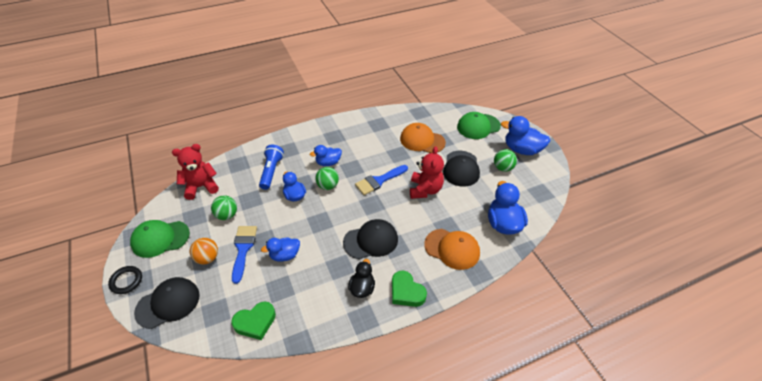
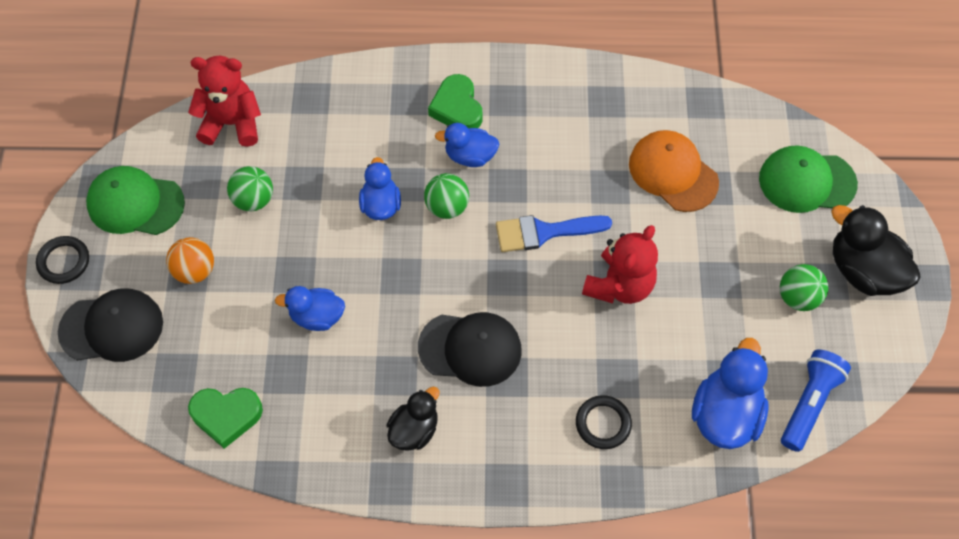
camera: 25 degrees right, 15 degrees up
blue brush [232,226,257,284] -> none
blue flashlight [259,145,284,190] -> blue flashlight moved to [781,350,851,452]
green heart [392,270,427,307] -> green heart moved to [428,74,483,128]
orange cap [424,229,480,270] -> black ring [576,395,632,449]
black cap [443,151,480,187] -> none
blue duck [501,116,551,155] -> black duck [831,205,921,296]

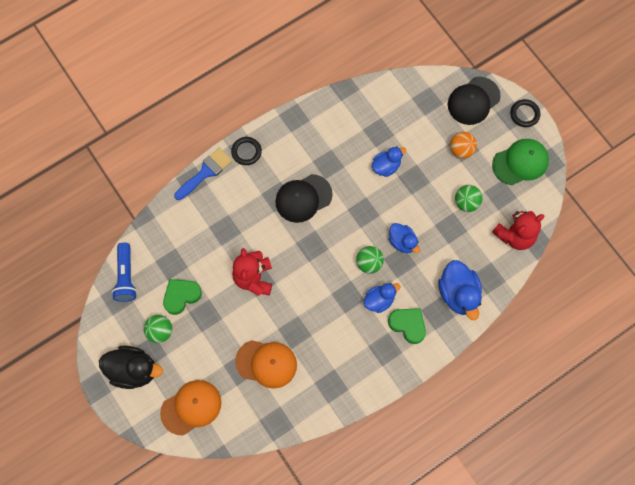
camera: 145 degrees right, 10 degrees up
green heart [188,388,263,449] -> green heart moved to [163,279,202,315]
black duck [387,387,439,451] -> none
blue brush [496,215,612,252] -> blue brush moved to [174,148,232,200]
black ring [576,395,632,449] -> black ring moved to [231,137,262,165]
blue duck [692,338,768,449] -> blue duck moved to [438,260,482,320]
green cap [759,145,858,213] -> orange cap [160,380,221,436]

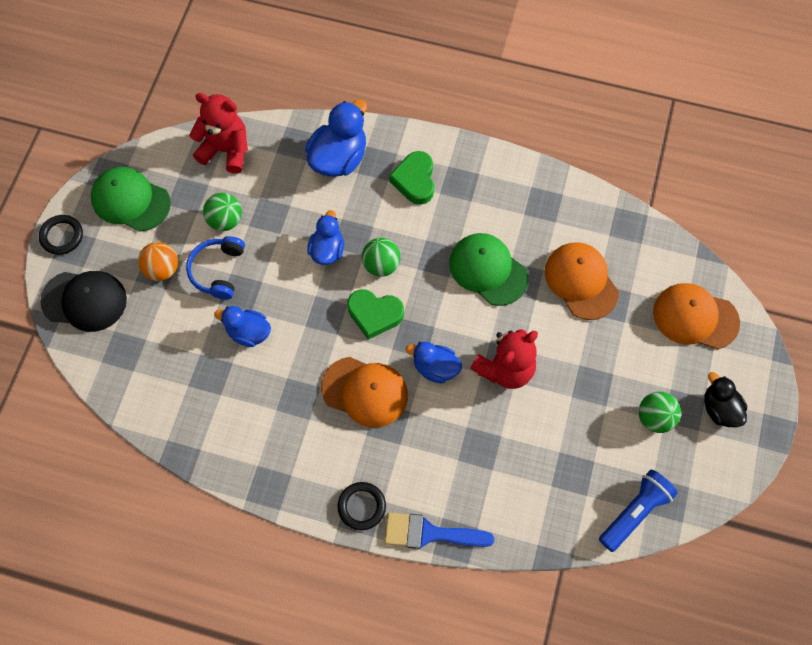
camera: 130 degrees left, 5 degrees down
black duck [99,345,163,389] -> black duck [704,372,747,427], size x0.63
green heart [163,279,202,315] -> green heart moved to [347,289,404,339]
black cap [275,174,333,223] -> orange cap [321,357,408,428]
blue duck [364,283,400,313] -> blue duck moved to [406,342,462,383]
none -> blue headphones [186,236,245,300]
none -> green cap [449,233,528,306]

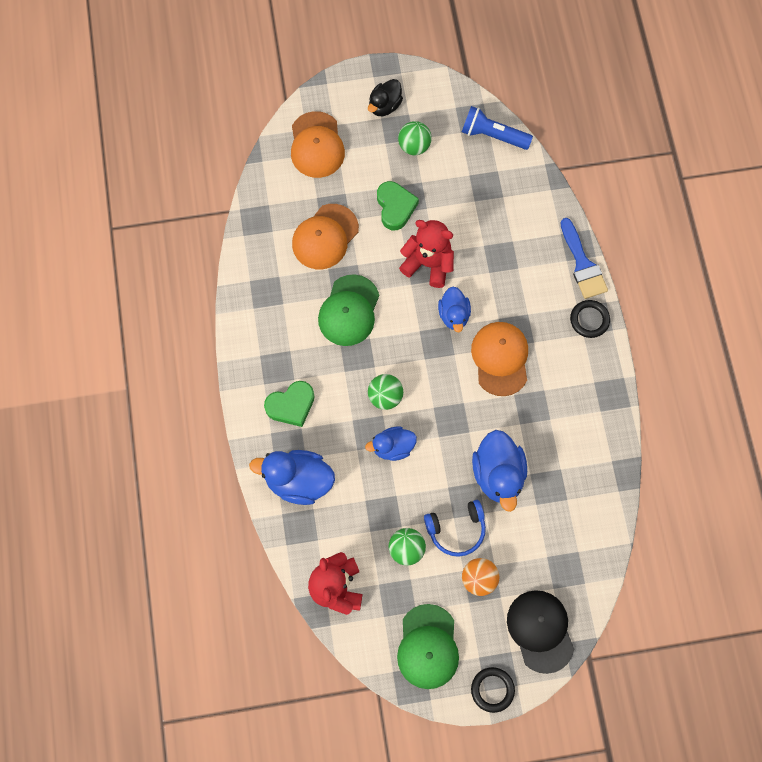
camera: 115 degrees left, 5 degrees up
blue duck [214,306,271,347] -> blue duck [472,430,527,512], size x1.59
green heart [347,289,404,339] -> green heart moved to [377,181,419,230]

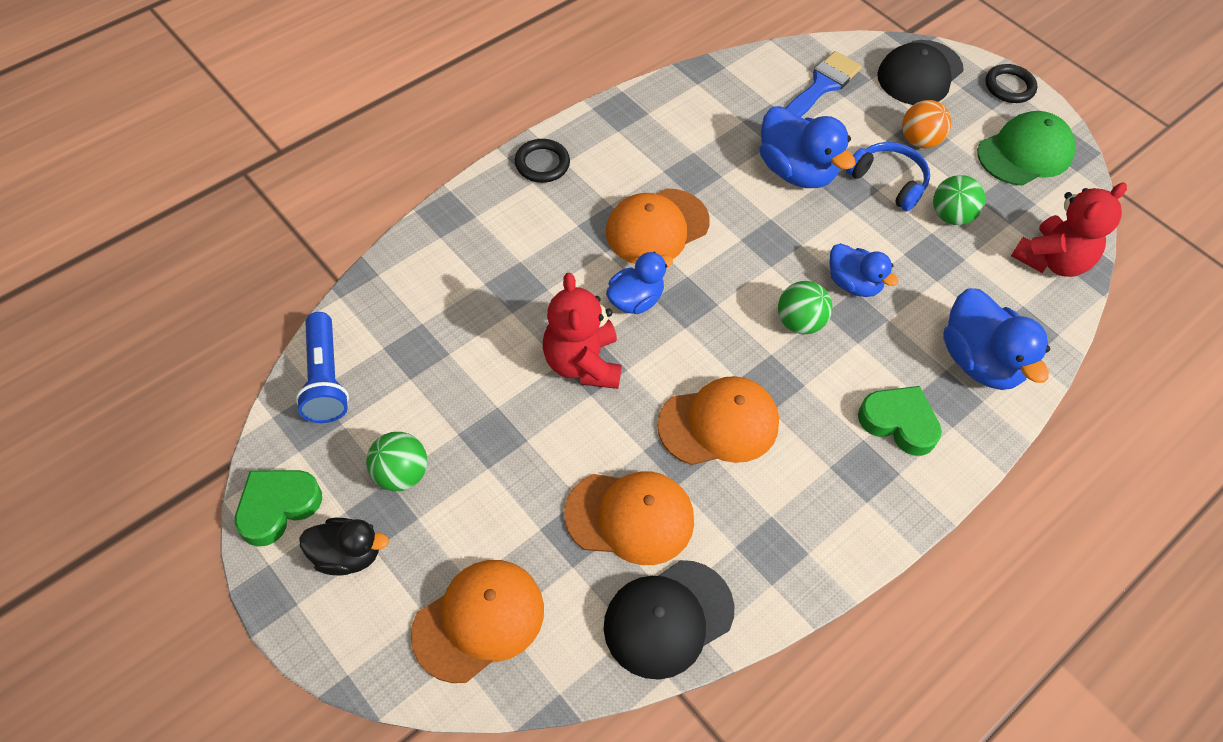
camera: 125 degrees left, 15 degrees down
green cap [318,274,379,346] -> orange cap [657,376,779,465]
green heart [377,181,419,230] -> green heart moved to [235,470,322,547]
blue duck [472,430,527,512] -> blue duck turned 90 degrees clockwise [760,106,856,188]
blue brush [560,218,608,299] -> blue brush moved to [786,51,862,117]
none -> black cap [604,560,734,680]

